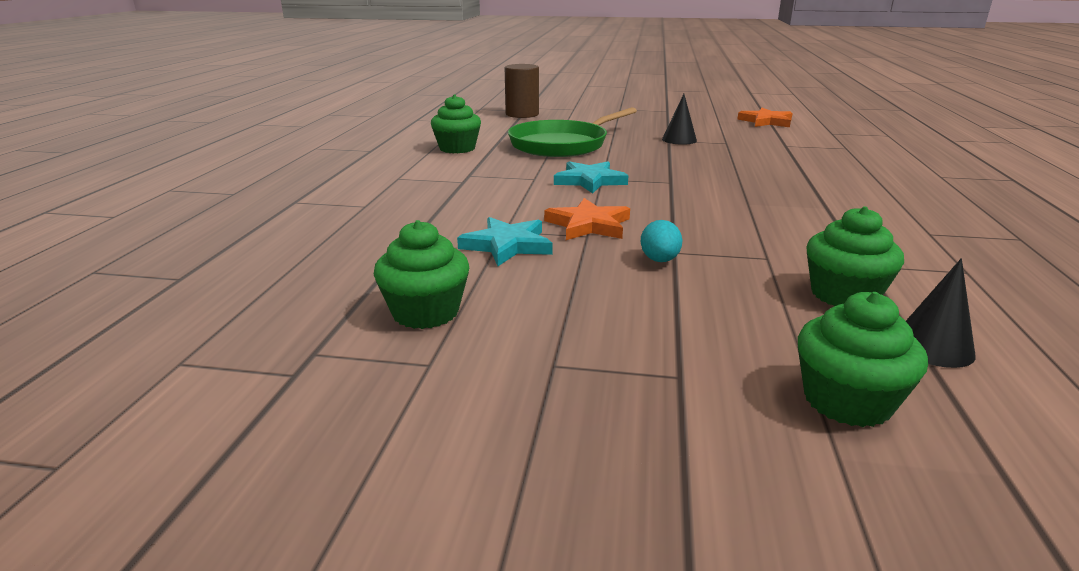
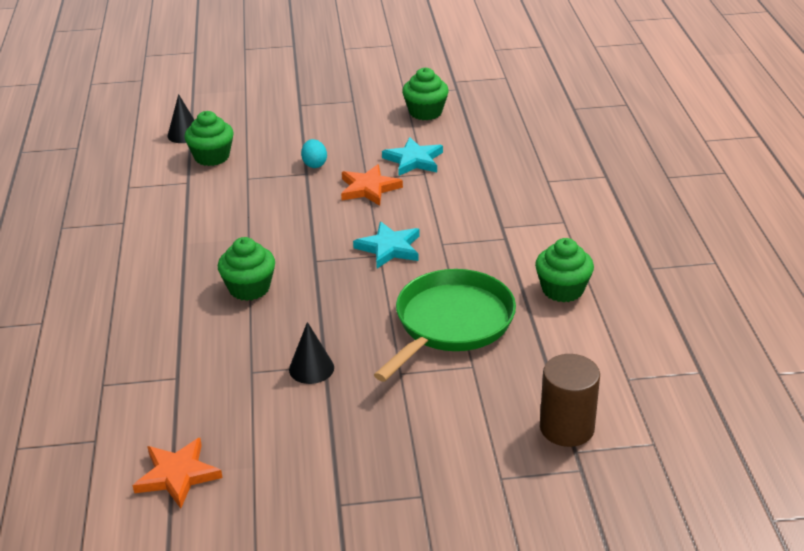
camera: 165 degrees right, 10 degrees up
green cupcake [798,292,928,427] -> green cupcake moved to [218,237,275,301]

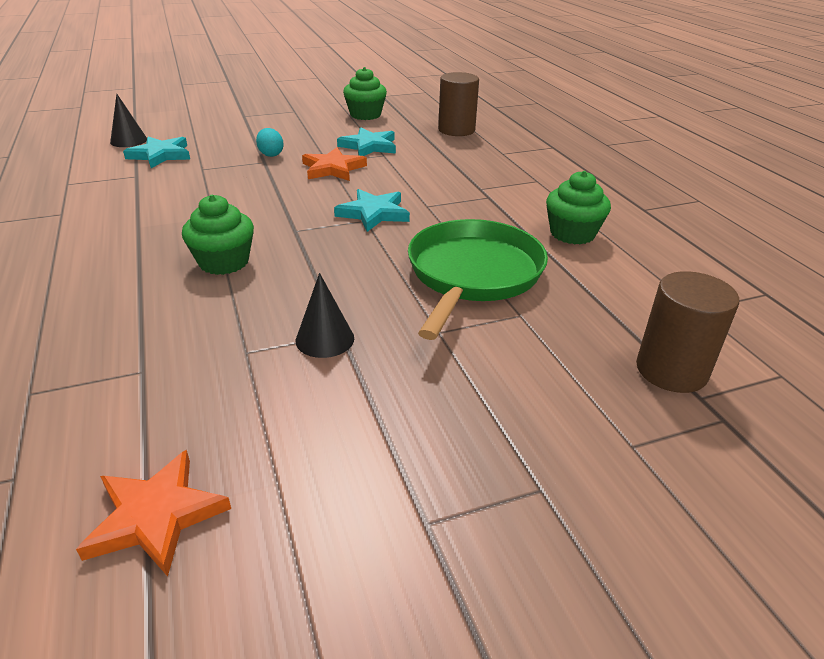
camera: 15 degrees left, 0 degrees up
green cupcake [184,111,234,166] -> turquoise star [123,137,190,168]
none -> brown cylinder [438,72,479,136]

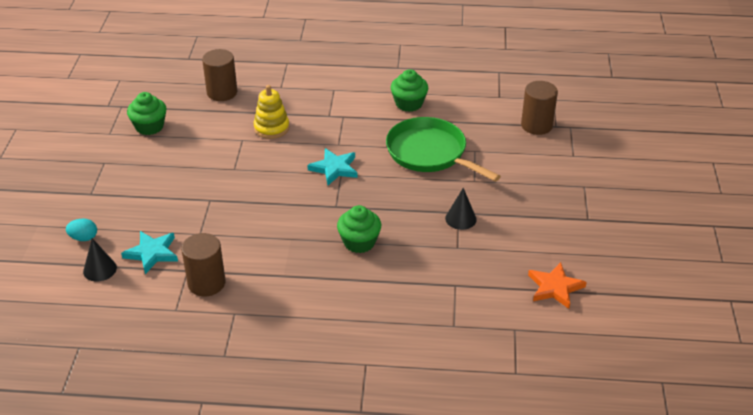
camera: 65 degrees left, 5 degrees up
turquoise egg [256,128,284,157] -> turquoise egg moved to [66,218,97,241]
orange star [302,147,367,181] -> none
turquoise star [337,127,396,156] -> none
none -> brown cylinder [181,233,226,296]
none -> yellow stacking toy [254,85,290,139]

